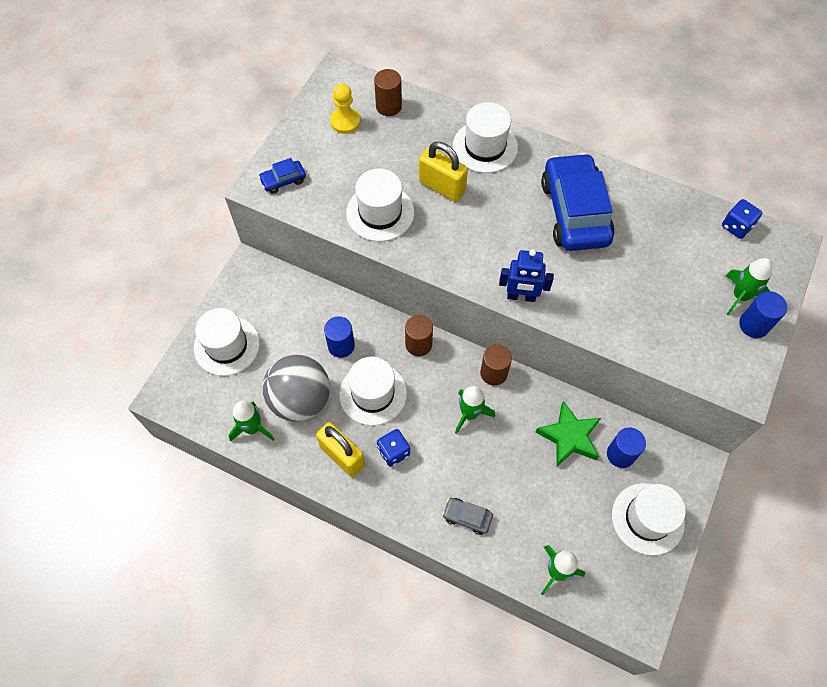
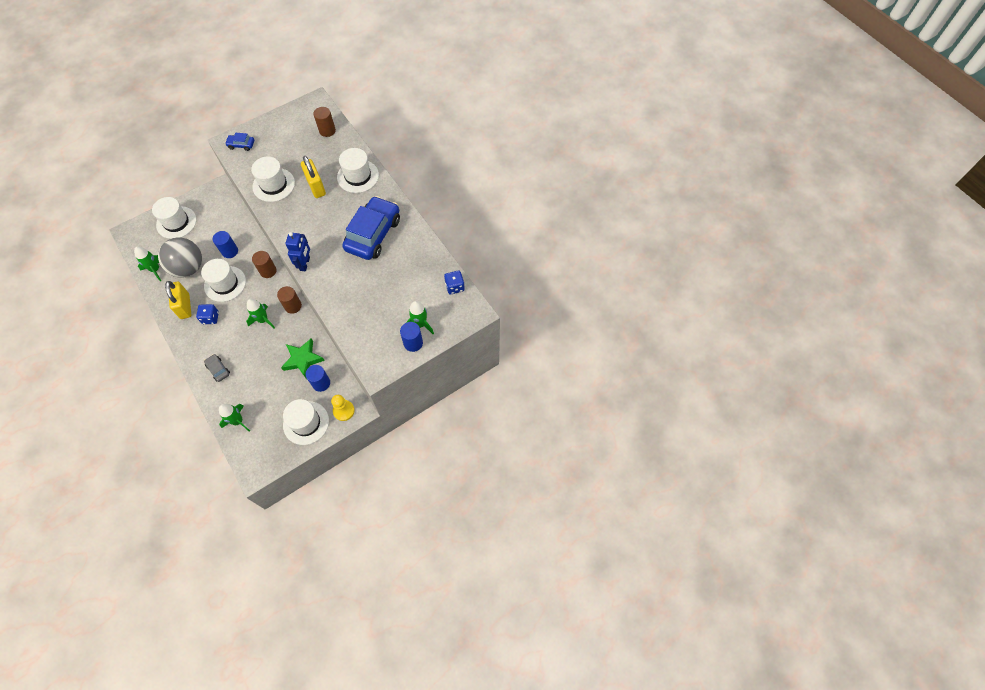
camera: 30 degrees right, 0 degrees up
yellow pawn [330,83,360,134] -> yellow pawn moved to [331,395,355,421]
blue robot [499,250,554,302] -> blue robot turned 120 degrees counterclockwise [285,232,310,271]

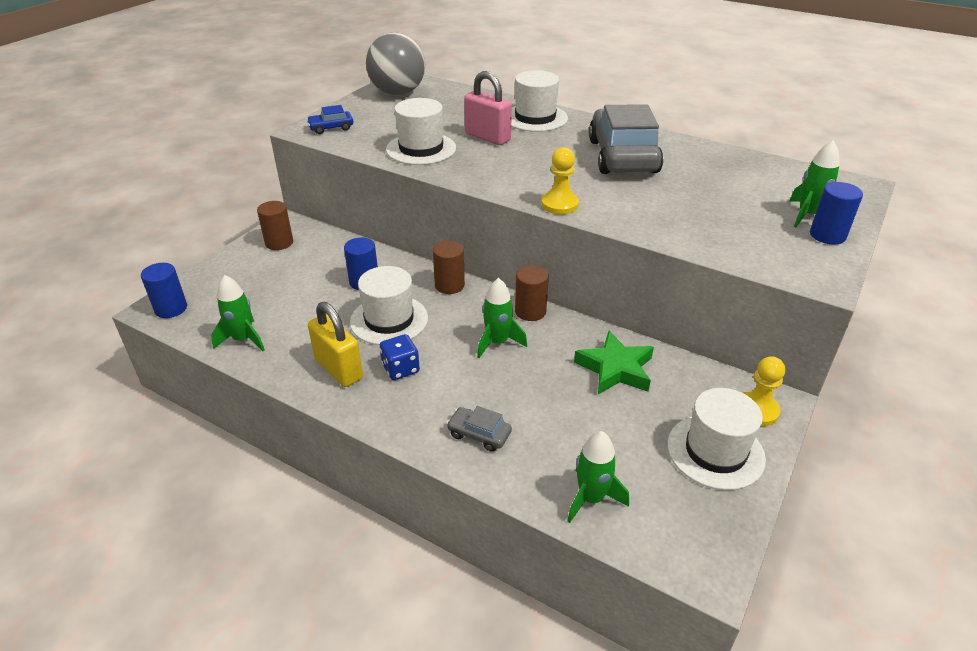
camera: 25 degrees left, 25 degrees down
white hat [152,197,196,239] -> none
grey ball [158,237,202,278] -> grey ball moved to [366,32,425,95]
blue robot [285,232,310,271] -> yellow pawn [541,147,579,215]
yellow padlock [301,156,326,198] -> pink padlock [464,71,512,145]
blue cylinder [306,365,330,392] -> blue cylinder moved to [141,263,187,318]
brown cylinder [313,107,336,137] -> brown cylinder moved to [257,201,293,250]
blue car [342,196,400,260] -> grey car [589,104,664,174]
blue dice [444,270,465,294] -> none

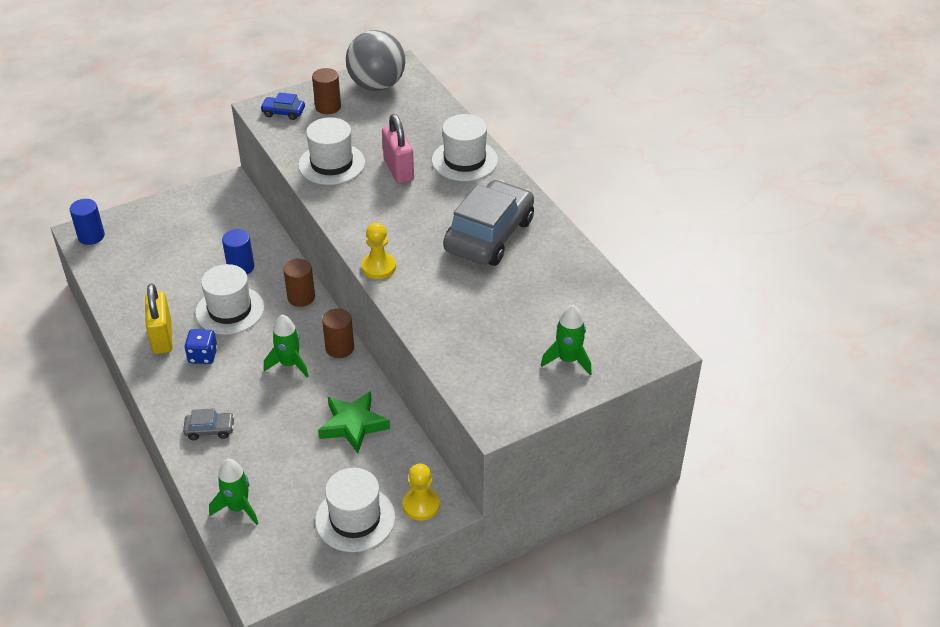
camera: 30 degrees right, 5 degrees up
green rocket [211,275,265,351] -> none
brown cylinder [257,201,293,250] -> brown cylinder moved to [312,68,341,114]
grey car [447,406,512,452] -> grey car turned 120 degrees clockwise [183,408,235,440]
blue cylinder [810,182,863,244] -> none

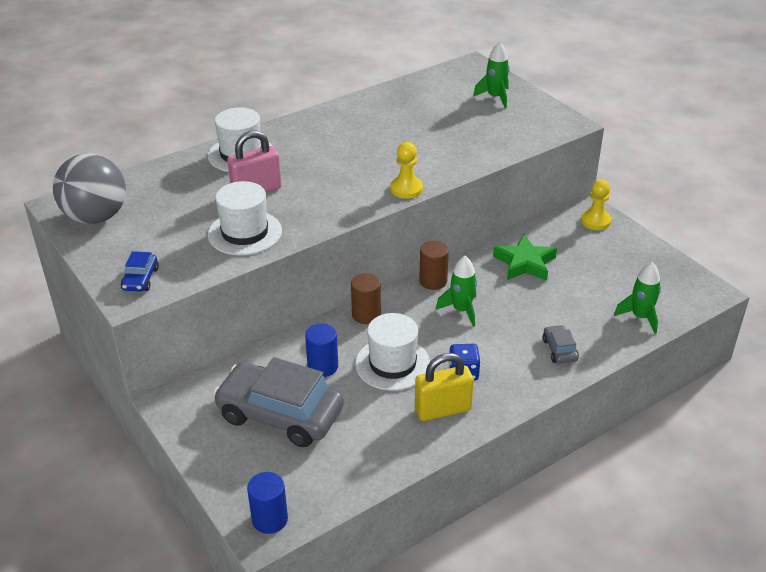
camera: 95 degrees left, 5 degrees down
brown cylinder [312,68,341,114] -> none
white hat [315,468,395,552] -> none
grey car [443,180,534,266] -> grey car moved to [213,357,344,447]

